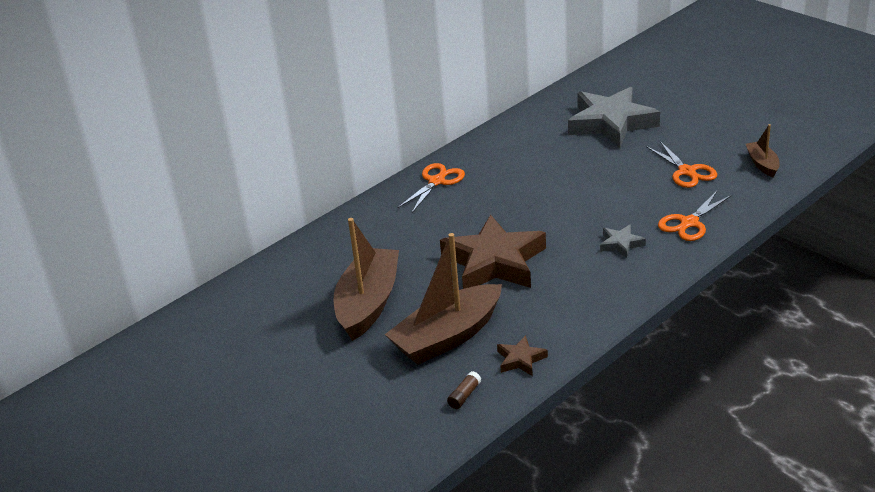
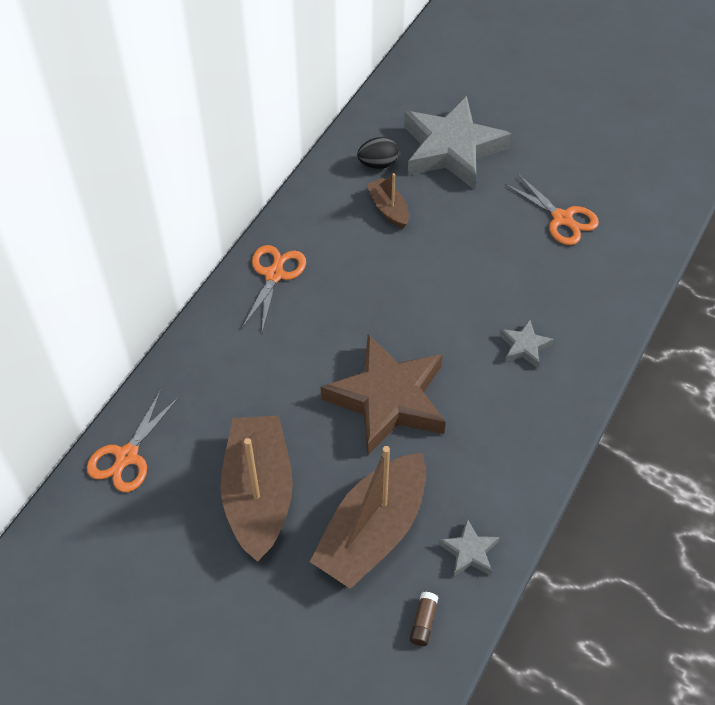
camera: 20 degrees left, 20 degrees up
brown star [497,335,548,376] -> grey star [439,519,500,577]
orange scissors [658,191,732,241] -> orange scissors moved to [87,390,179,492]
brown boat [746,124,780,177] -> brown boat moved to [366,173,409,229]
none -> black egg [357,137,398,169]

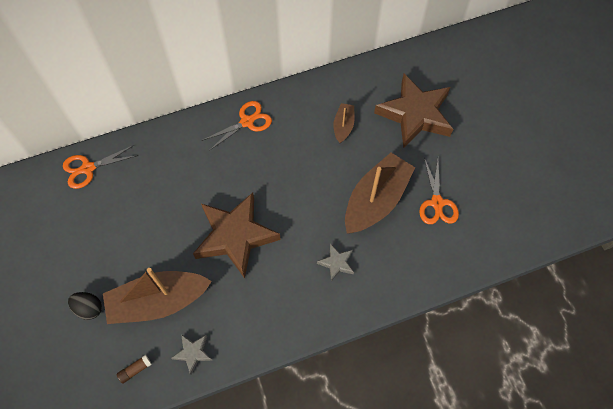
camera: 40 degrees right, 10 degrees up
brown boat [220,416,293,562] -> brown boat moved to [345,153,415,233]
black egg [357,137,398,169] -> black egg moved to [68,292,102,320]
grey star [404,96,511,189] -> brown star [374,74,453,148]

